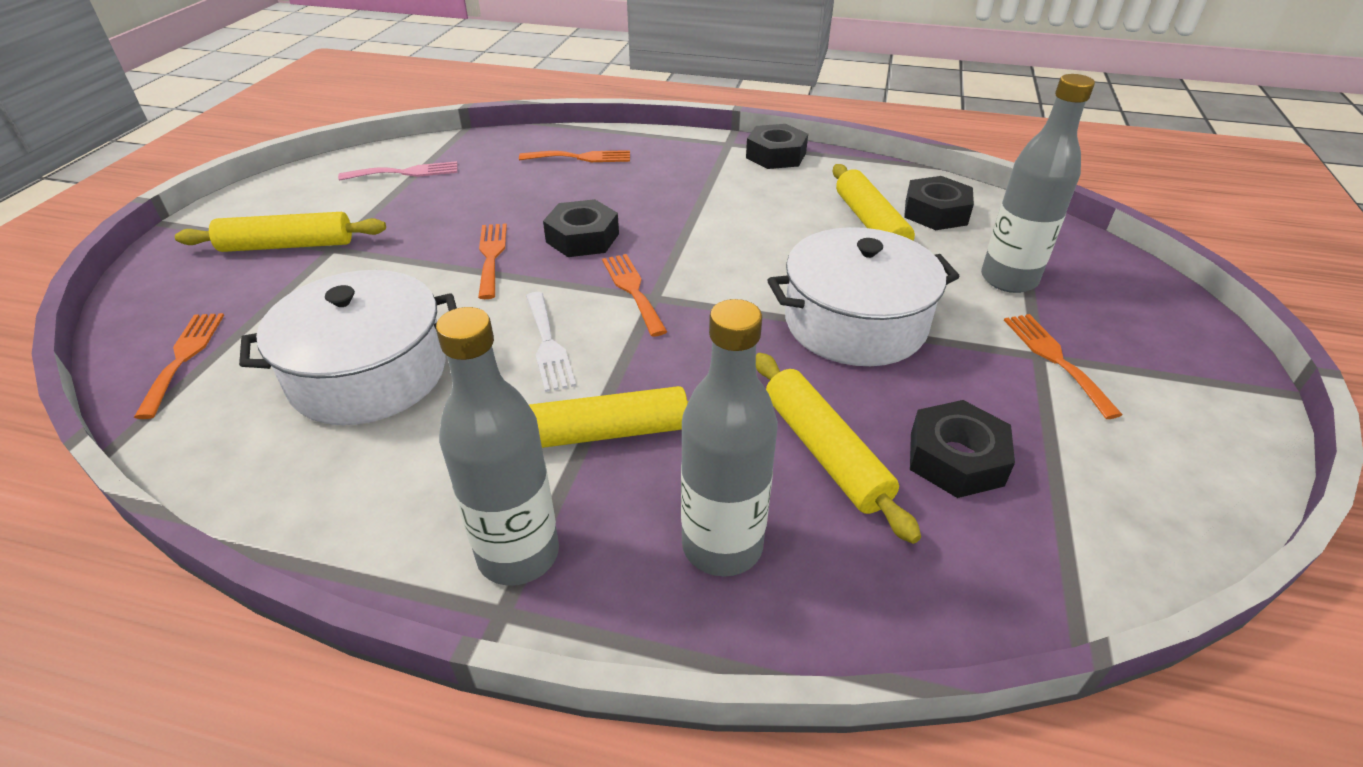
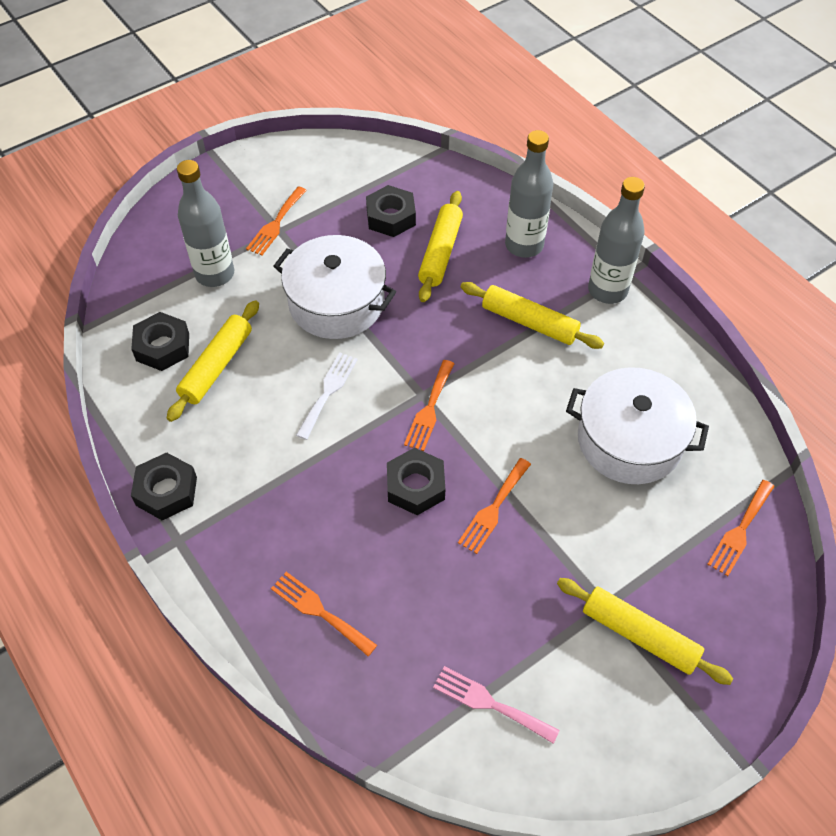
camera: 140 degrees left, 15 degrees up
white fork [526,292,576,392] -> white fork moved to [296,352,358,440]

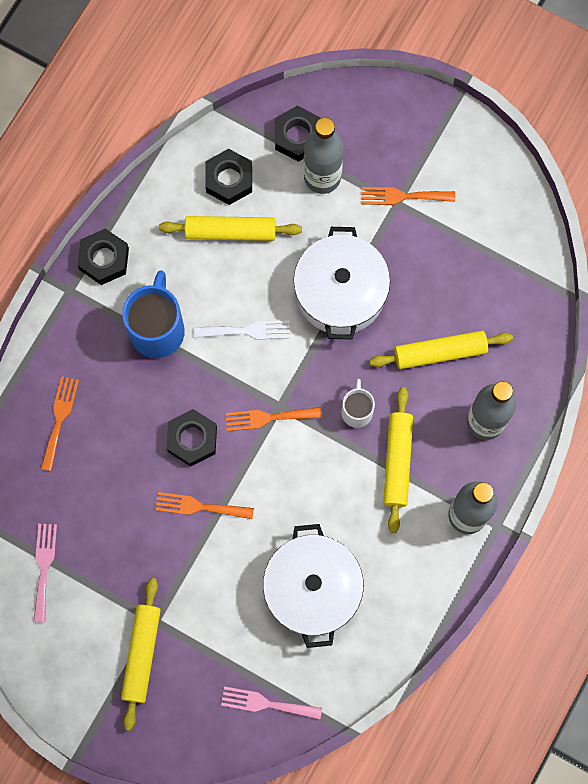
camera: 65 degrees right, 20 degrees up
black nut [366,185,416,237] -> black nut moved to [275,106,321,162]
orange fork [707,480,775,576] -> pink fork [221,686,322,720]
none -> blue mug [122,270,185,358]
none -> white mug [341,379,375,428]

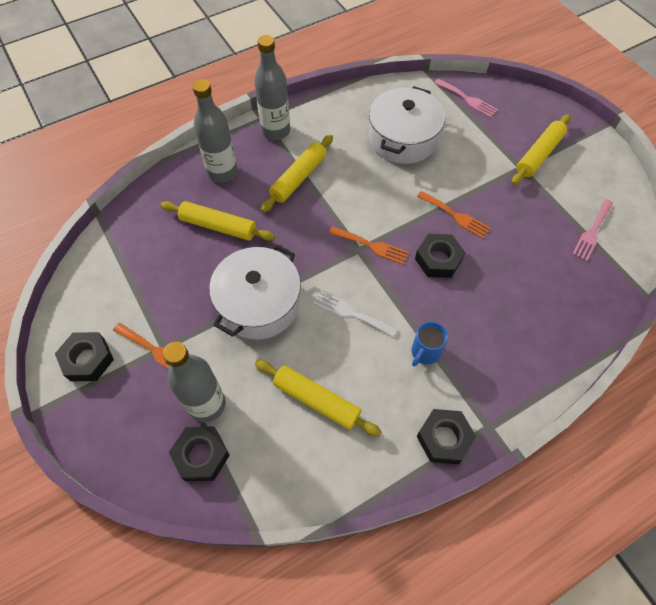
camera: 150 degrees left, 15 degrees down
orange fork [41,376,79,471] -> none
blue mug [122,270,185,358] -> blue mug [412,321,448,366], size x0.56
black nut [205,149,252,205] -> black nut moved to [55,332,114,381]
white mug [341,379,375,428] -> none

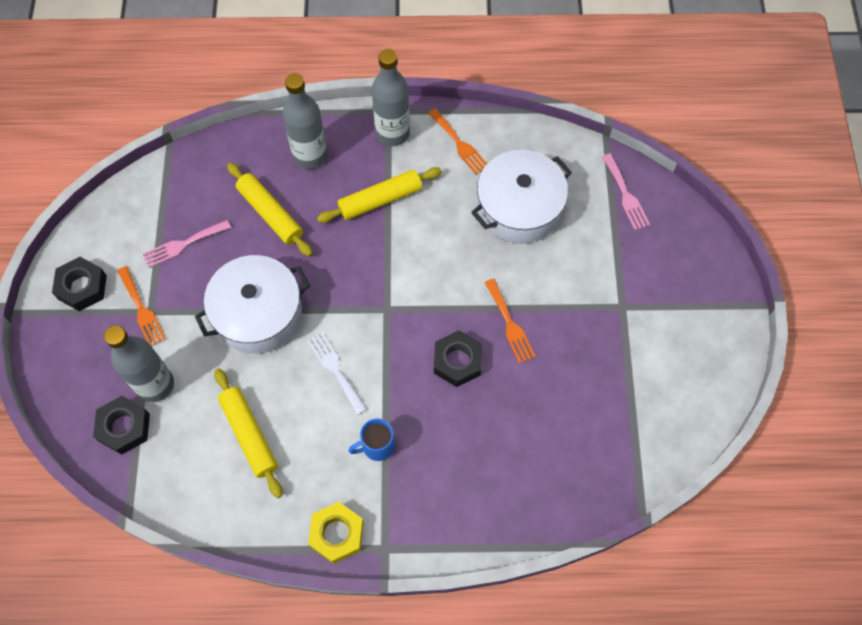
camera: 30 degrees right, 5 degrees up
orange fork [329,226,409,265] -> orange fork moved to [428,108,487,175]
black nut [417,409,476,464] -> yellow nut [308,502,364,564]
yellow rolling pin [512,114,571,185] -> none
pink fork [572,199,613,261] -> pink fork moved to [143,220,231,268]

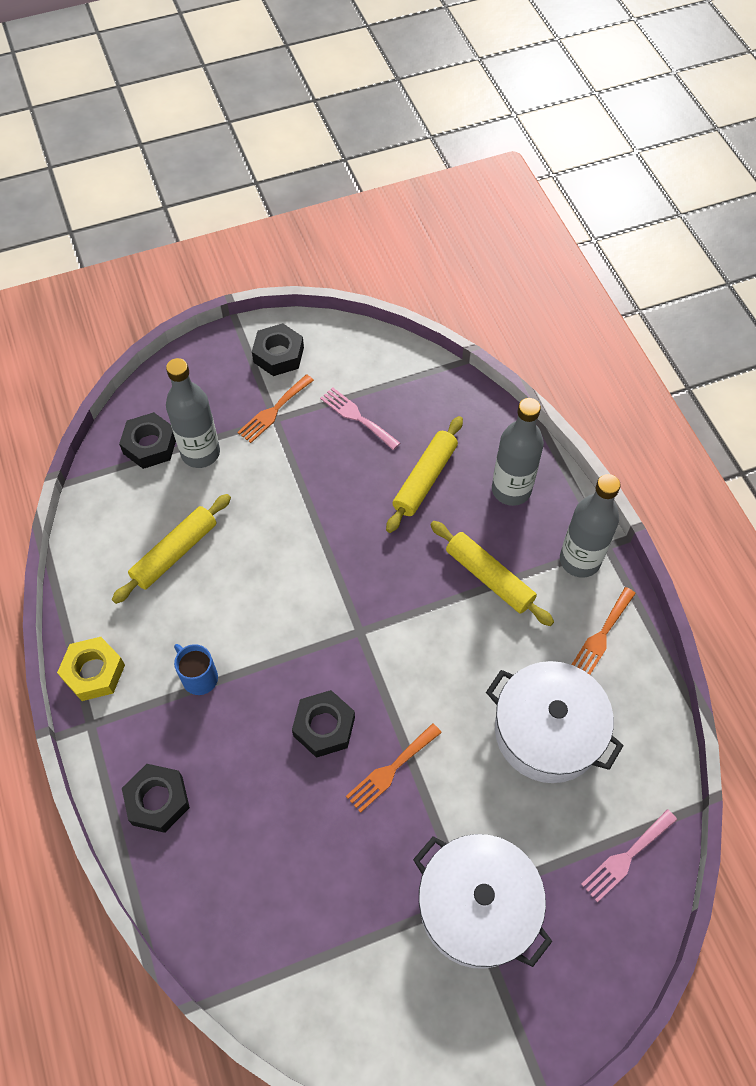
camera: 70 degrees right, 5 degrees down
white pot [195,255,310,354] -> white pot moved to [413,834,552,969]
white fork [307,332,367,415] -> none
none -> black nut [122,764,190,833]

